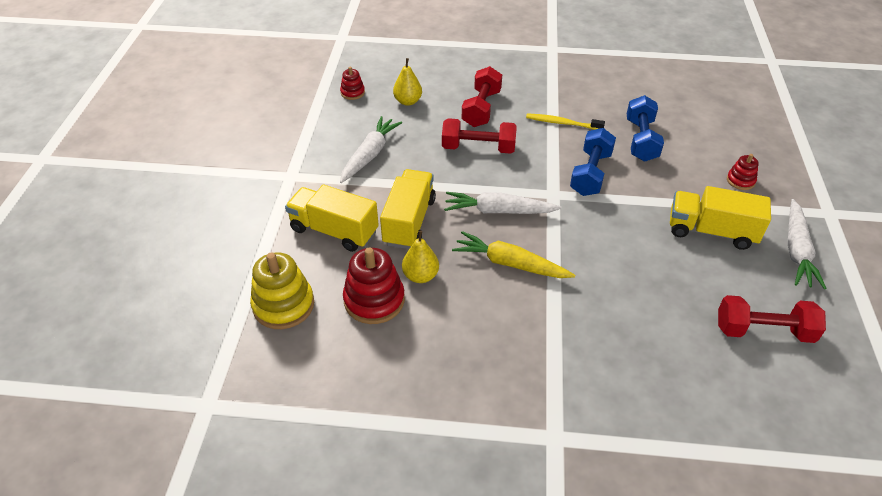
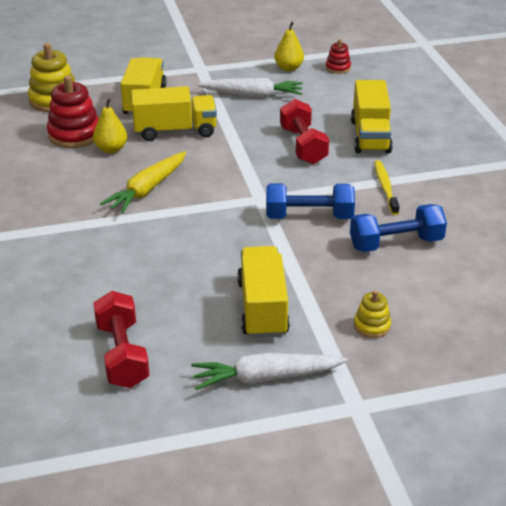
camera: 70 degrees right, 10 degrees down
yellow pear [393,58,422,106] -> yellow pear moved to [274,22,304,71]
white carrot [444,192,562,214] -> none
yellow carrot [452,231,575,278] -> yellow carrot turned 150 degrees counterclockwise [100,151,186,214]
red dumbbell [462,66,502,127] -> yellow truck [351,80,393,154]
red stacking toy [727,154,759,190] -> yellow stacking toy [354,290,391,338]

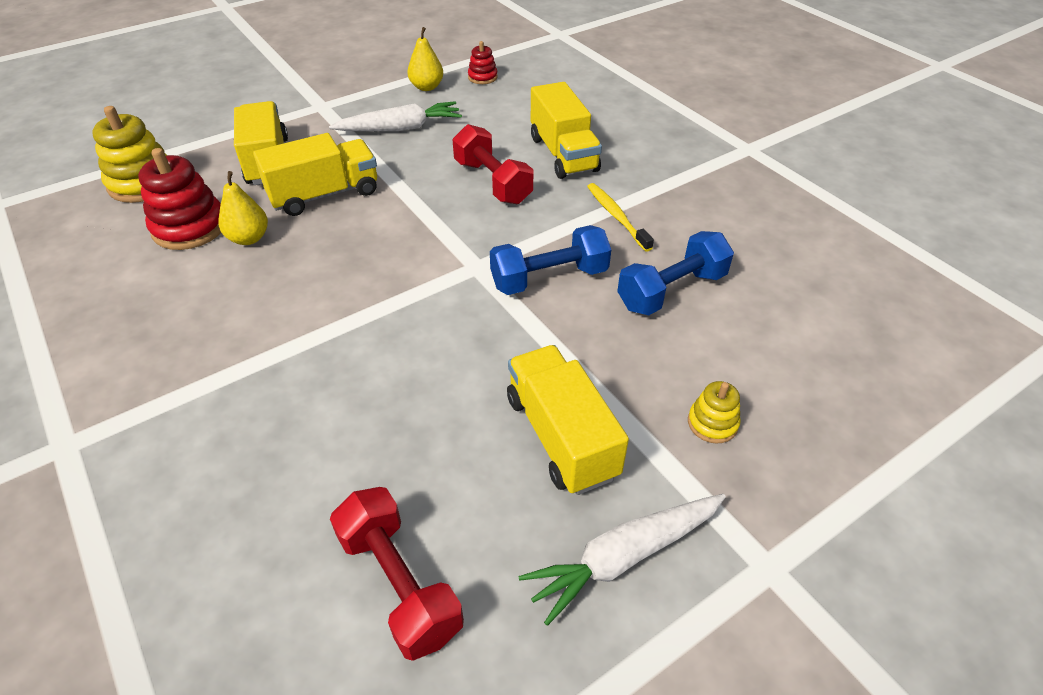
camera: 20 degrees left, 10 degrees up
yellow carrot [100,151,186,214] -> none

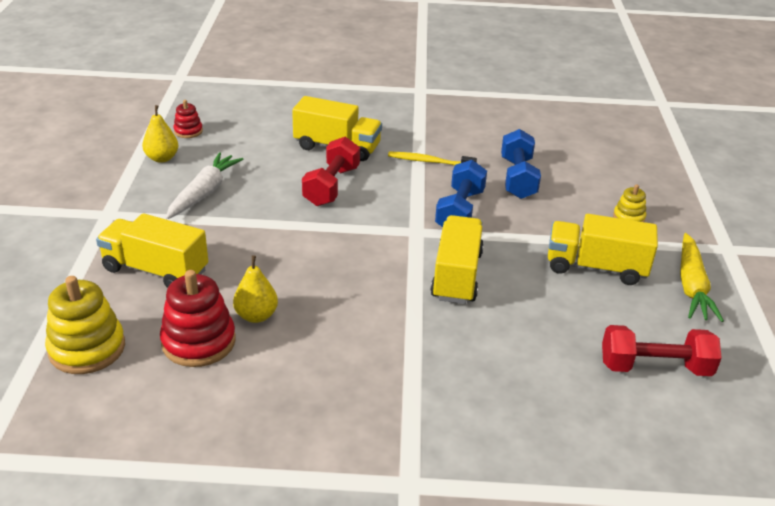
camera: 55 degrees left, 10 degrees down
yellow truck [253,133,377,216] -> yellow truck moved to [431,215,484,304]
red dumbbell [452,124,533,204] -> red dumbbell turned 75 degrees counterclockwise [302,137,360,206]
white carrot [519,494,726,626] -> yellow carrot [680,233,724,322]

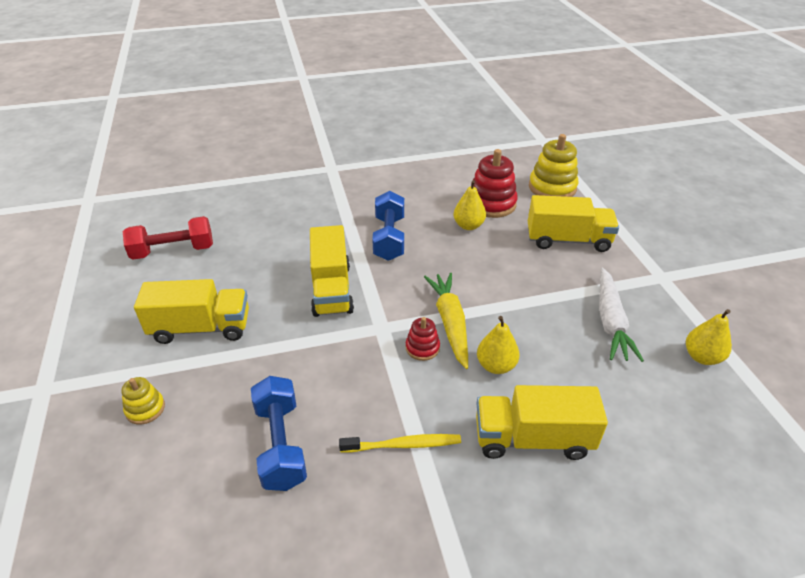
camera: 165 degrees right, 5 degrees up
red stacking toy [174,100,203,138] -> red stacking toy moved to [406,317,440,361]
red dumbbell [302,137,360,206] -> yellow pear [477,316,520,374]
blue dumbbell [435,160,487,227] -> blue dumbbell moved to [372,191,404,261]
yellow carrot [680,233,724,322] -> yellow carrot moved to [424,273,468,369]

